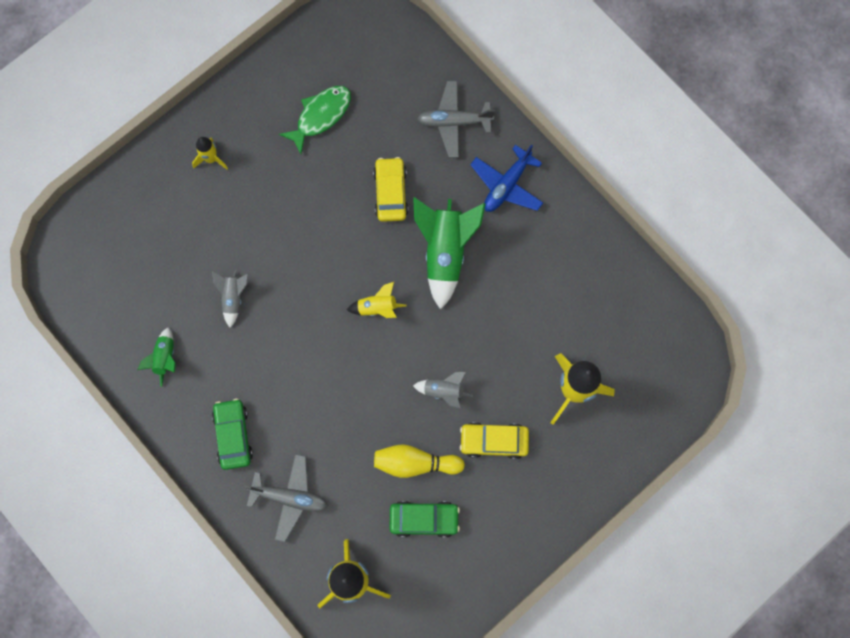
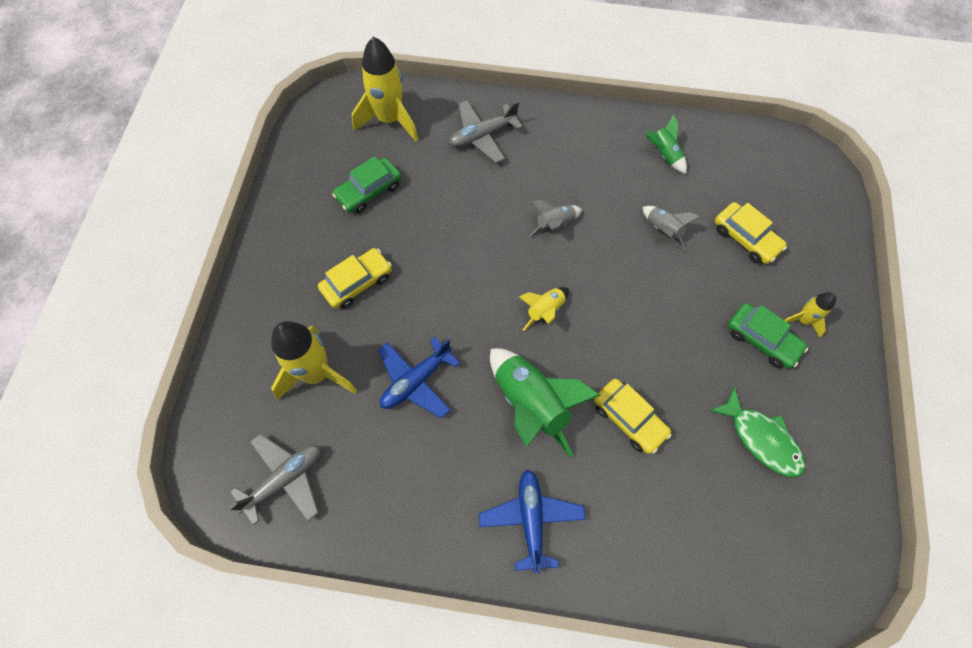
camera: 140 degrees right, 10 degrees down
green car [212,399,253,470] -> green car moved to [728,303,808,369]
green fish [279,86,351,154] -> green fish turned 45 degrees counterclockwise [709,386,806,477]
yellow bowling pin [374,444,465,478] -> none
grey rocket [413,371,473,408] -> grey rocket moved to [529,200,582,237]
grey plane [417,81,495,158] -> grey plane moved to [229,434,321,525]
none -> blue plane [378,337,460,418]
none -> yellow car [715,202,787,264]

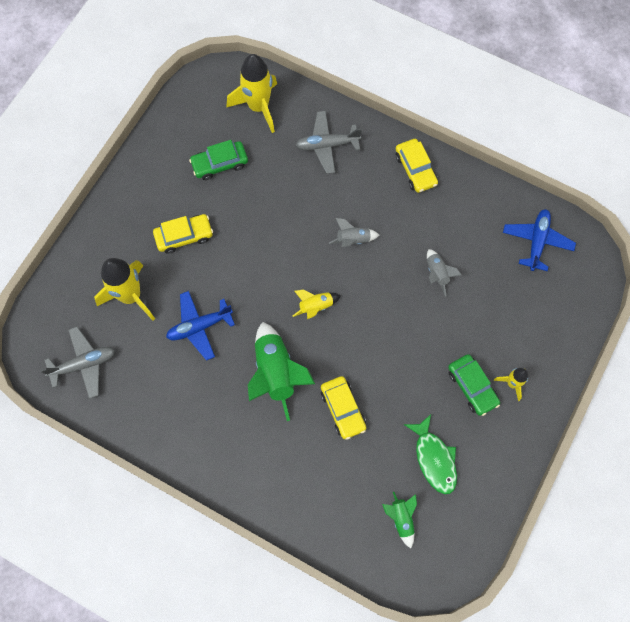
camera: 20 degrees right, 5 degrees up
blue plane [479,469,585,574] -> blue plane moved to [503,209,576,271]
green rocket [646,114,687,174] -> green rocket moved to [382,492,417,548]
yellow car [715,202,787,264] -> yellow car moved to [395,139,438,193]

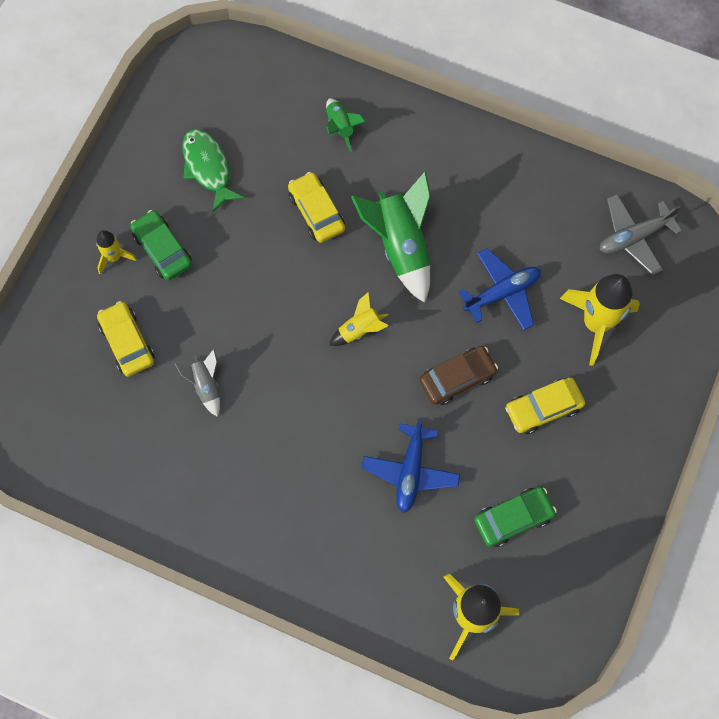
camera: 175 degrees right, 0 degrees up
grey plane [296,111,362,174] -> none
grey rocket [329,218,379,247] -> none
green rocket [382,492,417,548] -> green rocket moved to [326,98,366,152]
yellow car [395,139,438,193] -> yellow car moved to [97,301,155,377]
blue plane [503,209,576,271] -> blue plane moved to [362,418,460,513]
none -> brown car [419,346,498,405]

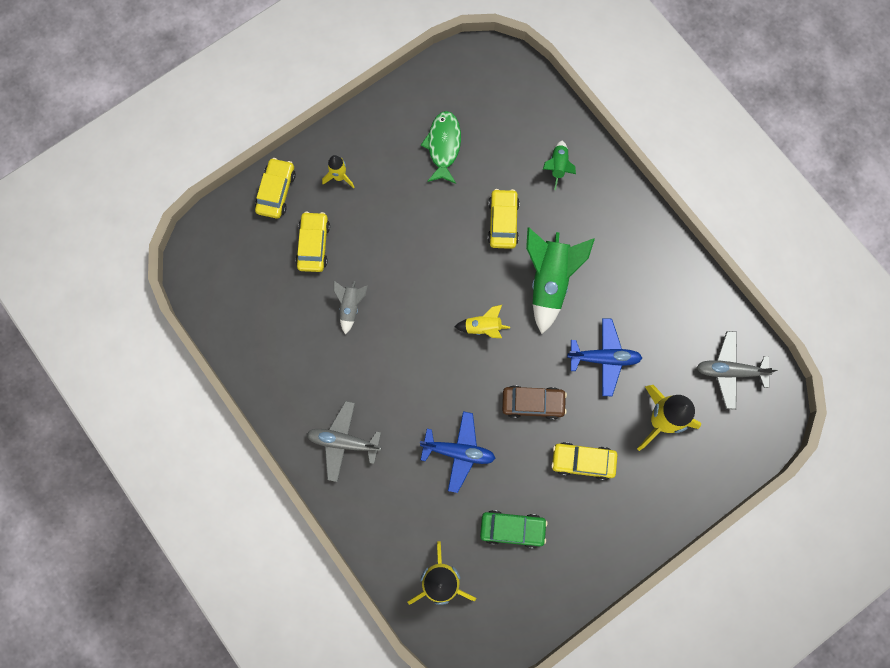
camera: 30 degrees right, 5 degrees up
green car [130,210,192,281] -> none
blue plane [362,418,460,513] -> blue plane turned 120 degrees counterclockwise [420,411,496,493]
none -> yellow car [255,158,296,219]
none -> grey plane [307,401,382,482]

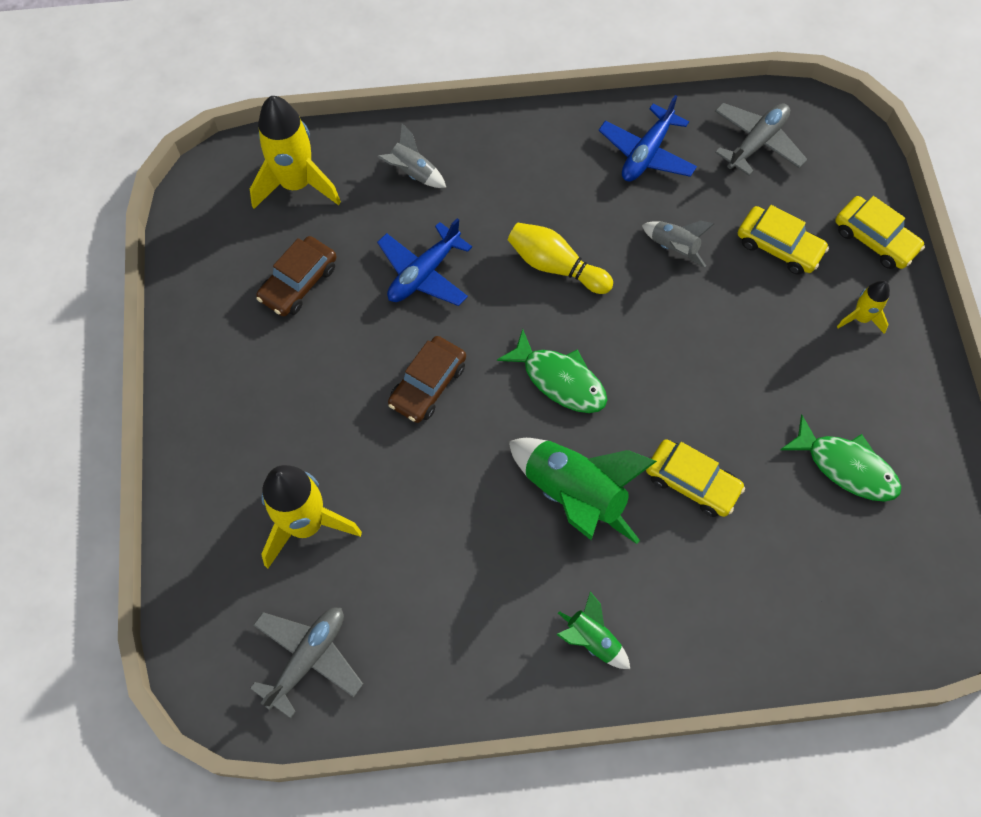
camera: 120 degrees right, 10 degrees down
grey plane [307,401,382,482] -> grey plane moved to [715,103,807,176]
yellow rocket [455,305,510,338] -> green fish [497,329,607,413]
green car [480,510,548,548] -> brown car [256,236,337,316]
green rocket [543,141,576,190] -> green rocket moved to [556,592,630,669]
yellow car [551,442,617,480] -> none
blue plane [567,318,642,396] -> blue plane moved to [599,95,697,182]
none -> grey rocket [378,124,446,188]
none -> yellow bowling pin [508,222,613,294]

